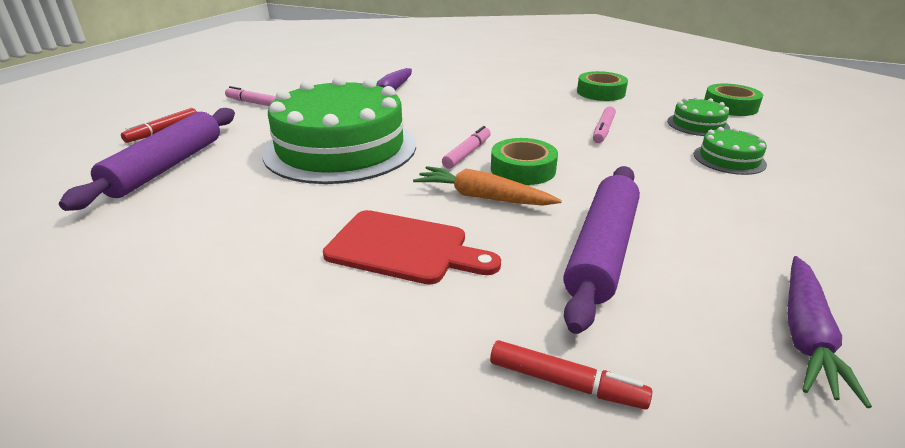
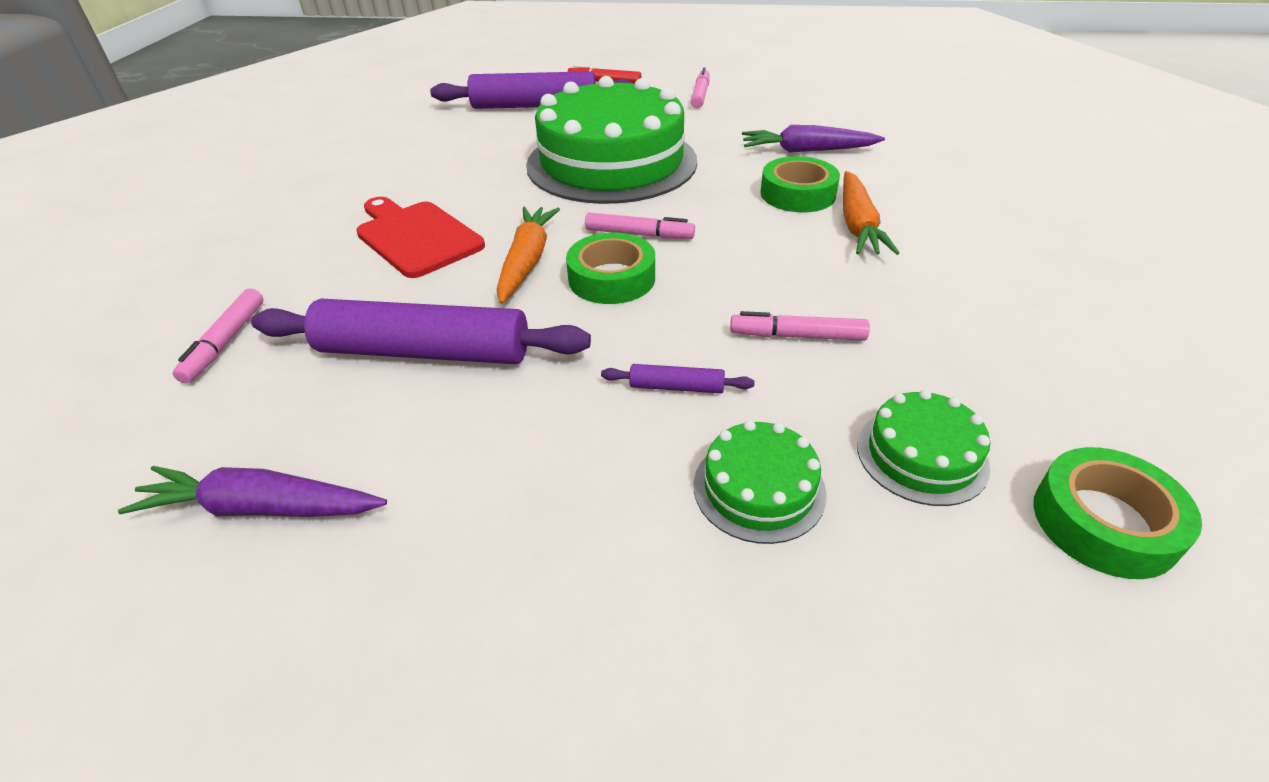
camera: 75 degrees right, 10 degrees up
red cutting board [323,210,501,285] -> red cutting board turned 135 degrees clockwise [356,197,485,278]
red marker [490,340,652,409] -> pink marker [173,288,264,383]
green tape [577,71,628,101] -> green tape moved to [760,156,840,212]
none -> purple rolling pin [601,364,755,393]
none -> orange carrot [843,171,899,255]

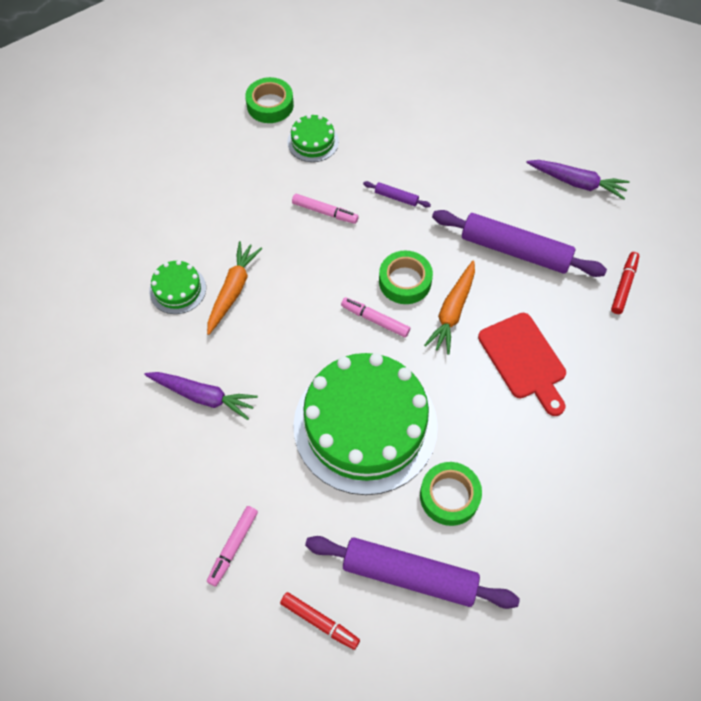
camera: 165 degrees left, 20 degrees up
pink marker [173,288,264,383] -> red marker [611,252,639,314]
green cake [694,420,827,544] -> green cake moved to [149,260,206,314]
green tape [760,156,840,212] -> green tape moved to [420,462,482,526]

